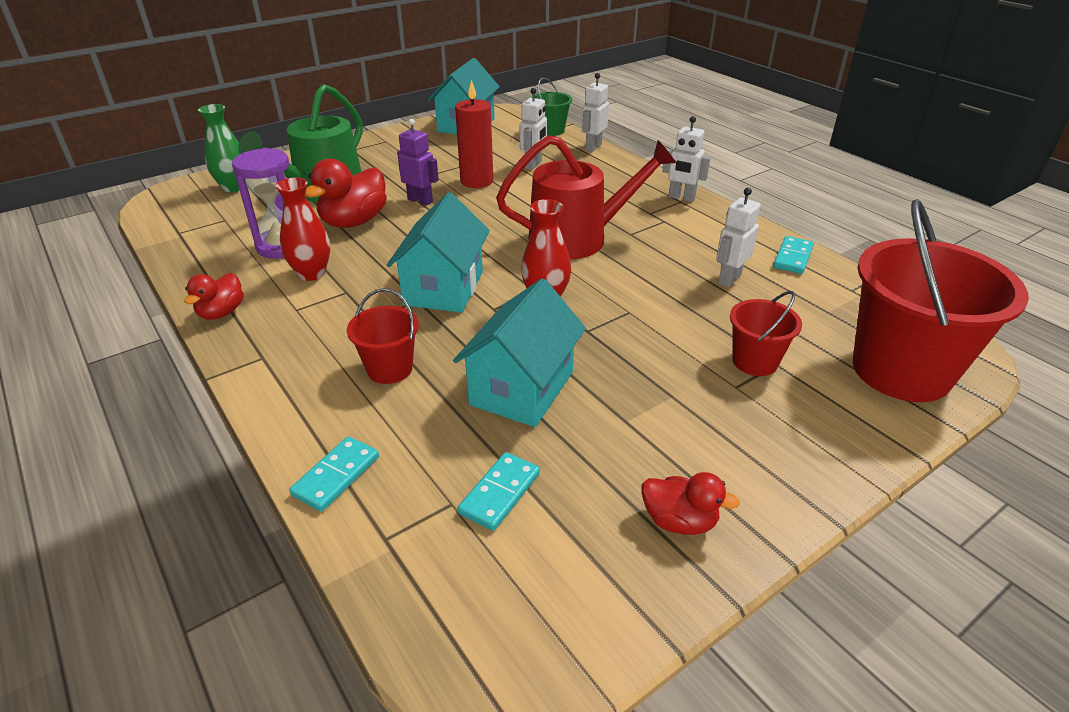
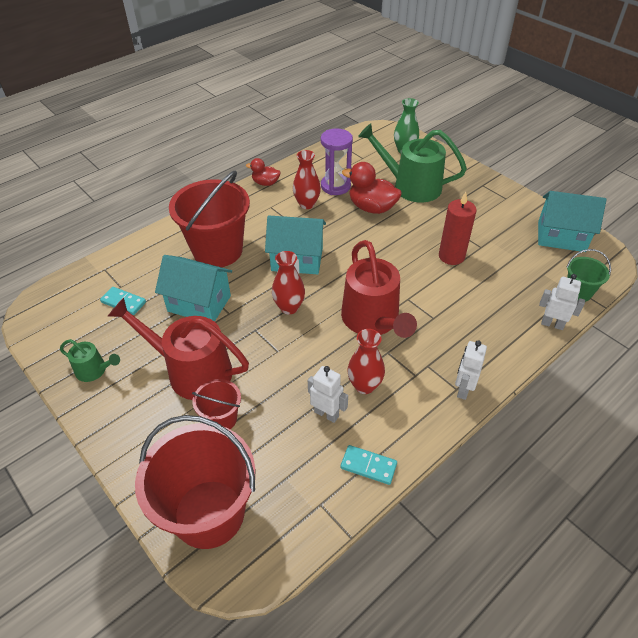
camera: 85 degrees right, 10 degrees up
turquoise domino [289,436,379,512] -> none
red bucket [347,288,419,384] -> red bucket [169,170,250,267], size x2.06
purple robot [397,119,439,206] -> none
white robot [520,88,547,170] -> none
red duck [642,472,740,535] -> green watering can [60,339,120,382]
none -> red watering can [108,297,249,400]
none -> red vase [347,329,385,394]

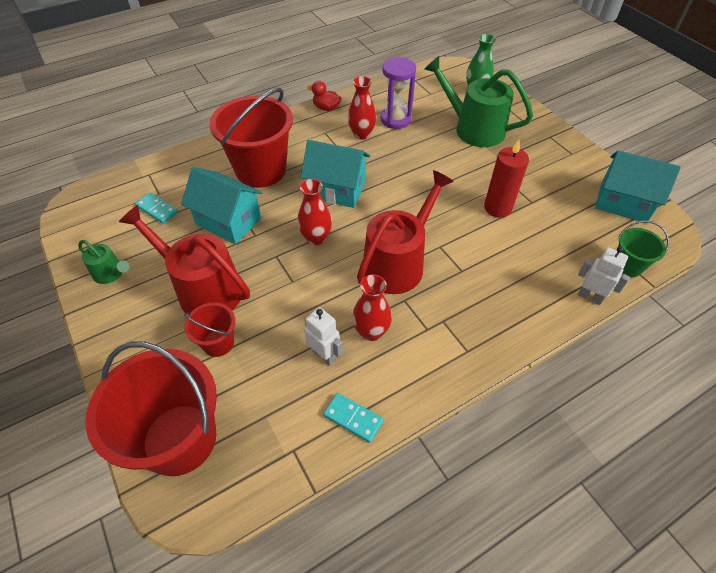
camera: 10 degrees right, 5 degrees up
red watering can [341,240,417,338] -> red watering can turned 135 degrees counterclockwise [357,170,454,294]
red duck [342,162,402,214] -> none
white robot [455,340,487,400] -> none

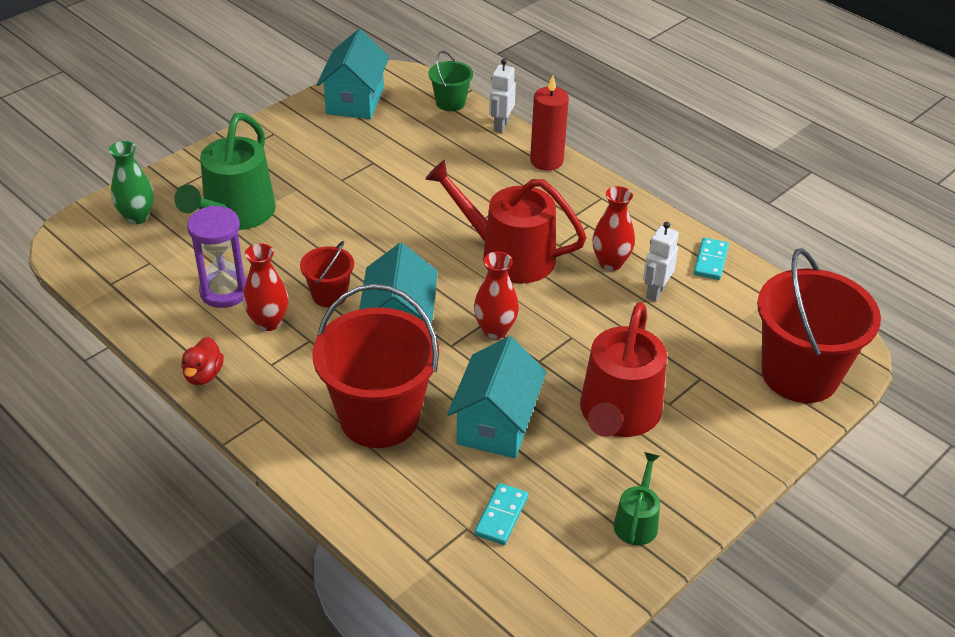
camera: 105 degrees left, 10 degrees down
red bucket [184,303,235,357] -> red bucket moved to [300,241,354,307]
red candle [484,140,529,218] -> red candle moved to [530,75,569,171]

